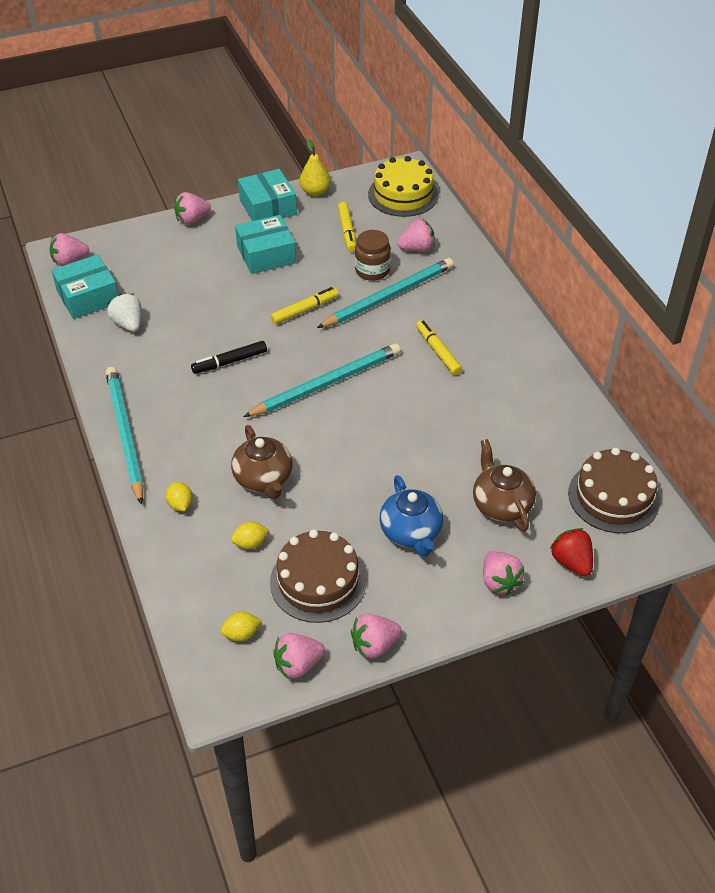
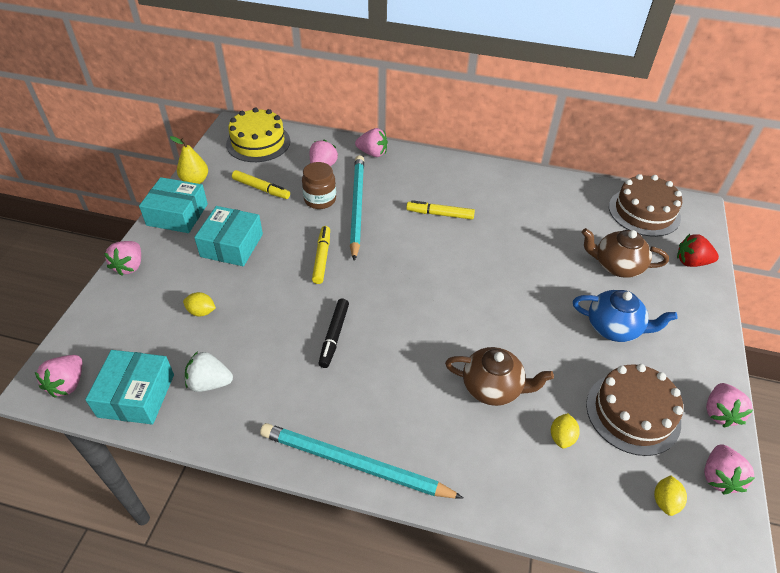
camera: 55 degrees left, 0 degrees up
yellow lemon [165,482,193,511] -> yellow lemon moved to [183,292,216,317]
turquoise pencil [243,343,400,417] -> none
pink strawberry [483,551,525,595] -> pink strawberry moved to [355,128,388,157]

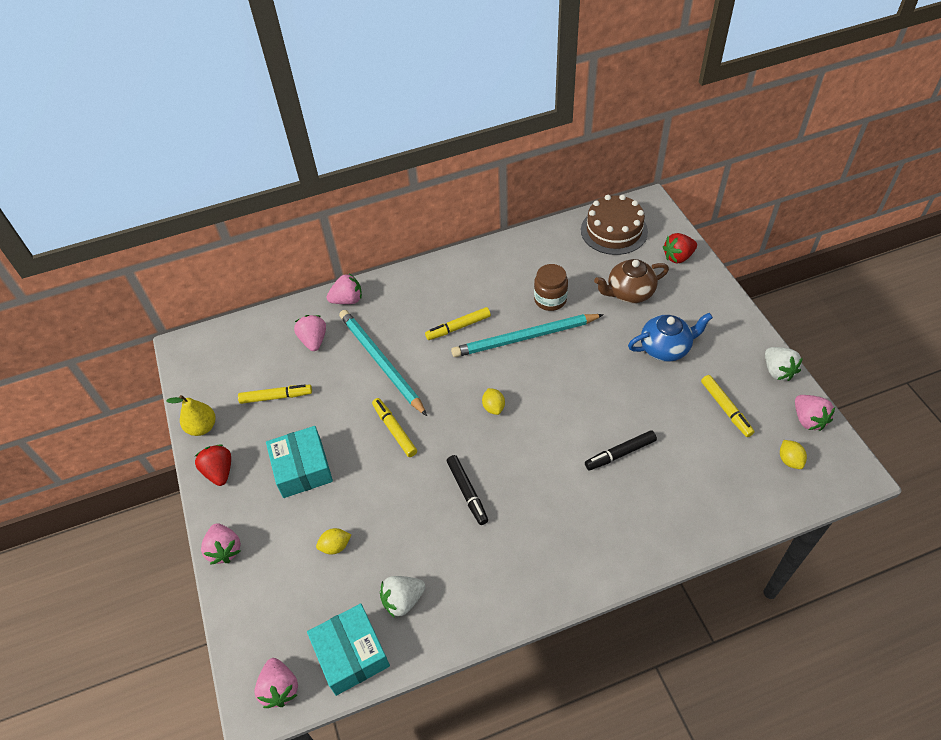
camera: 30 degrees left, 5 degrees up
turquoise box [139,177,208,233] -> red strawberry [195,444,231,486]
yellow cake [226,107,290,162] -> none
turquoise pencil [260,423,464,499] -> turquoise pencil moved to [451,314,604,357]
brown jar [302,162,336,209] -> brown jar moved to [534,264,568,311]
brown teapot [445,347,554,406] -> black marker [585,430,657,470]
yellow lemon [551,413,580,449] -> yellow lemon moved to [482,388,505,415]
brown cake [586,364,683,456] -> yellow marker [701,375,754,437]
pink strawberry [706,383,753,427] -> white strawberry [765,347,803,381]

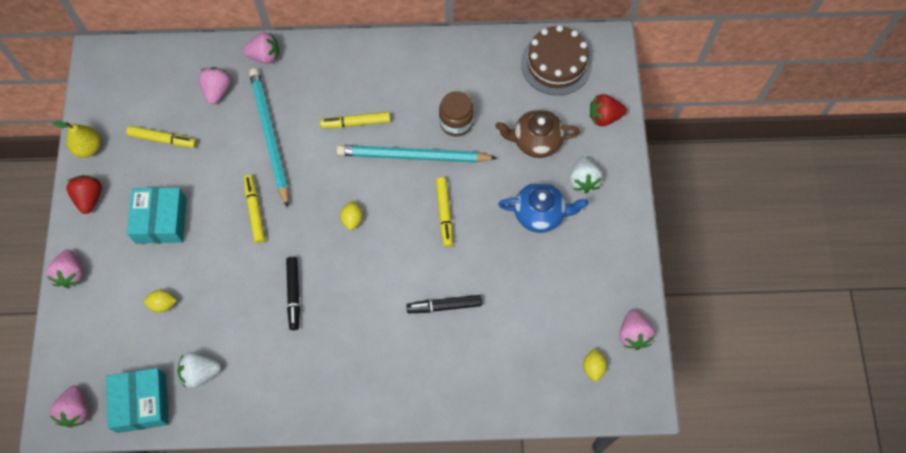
camera: 15 degrees right, 15 degrees up
yellow marker [701,375,754,437] -> yellow marker moved to [436,177,453,247]
white strawberry [765,347,803,381] -> white strawberry moved to [570,157,603,193]

